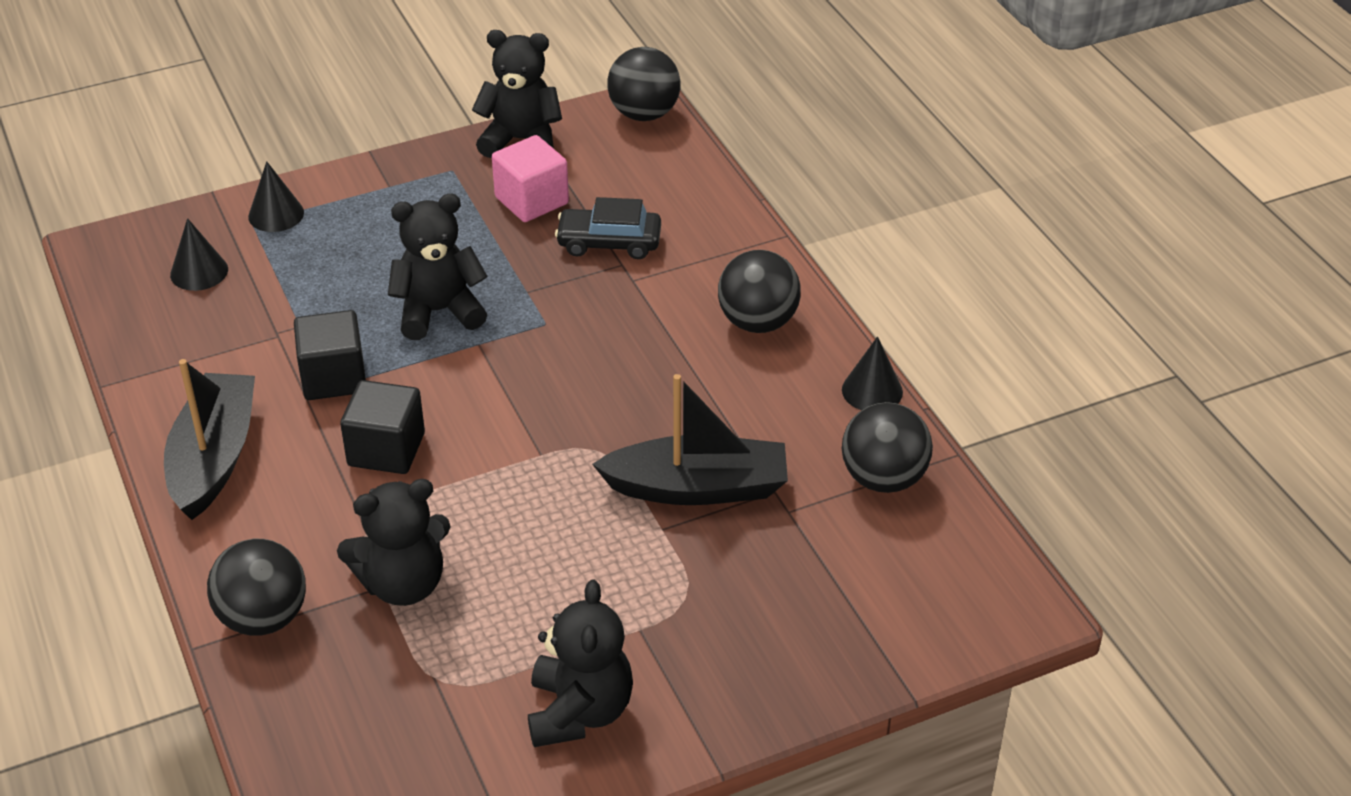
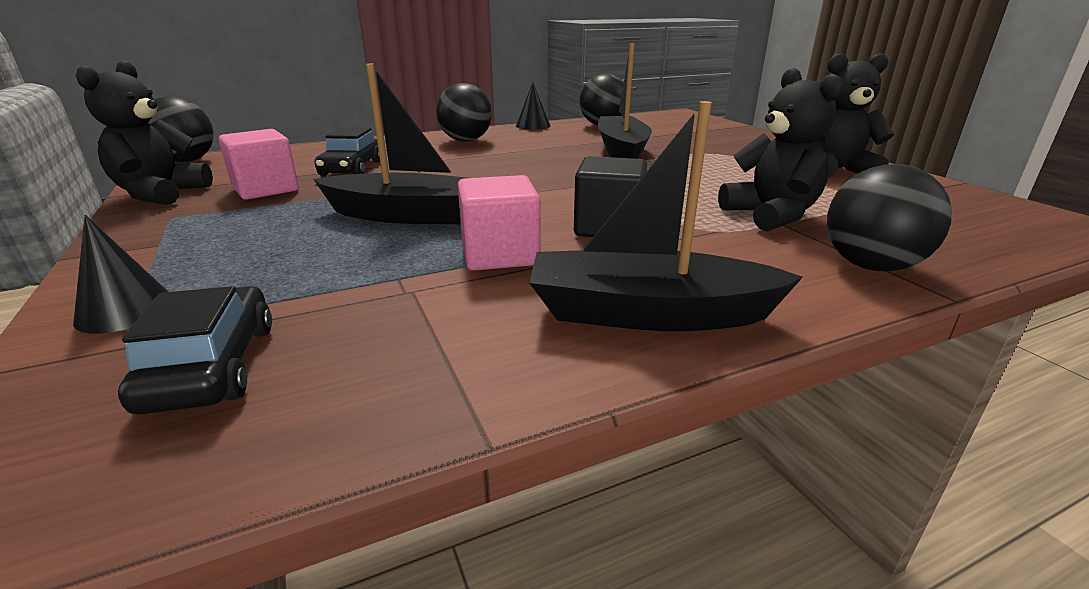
camera: 90 degrees left, 15 degrees down
black cone [170,218,228,291] -> black car [118,286,272,414]
black cube [294,310,366,400] -> pink cube [458,175,541,271]
black teddy bear [388,194,488,340] -> black boat [313,64,466,224]

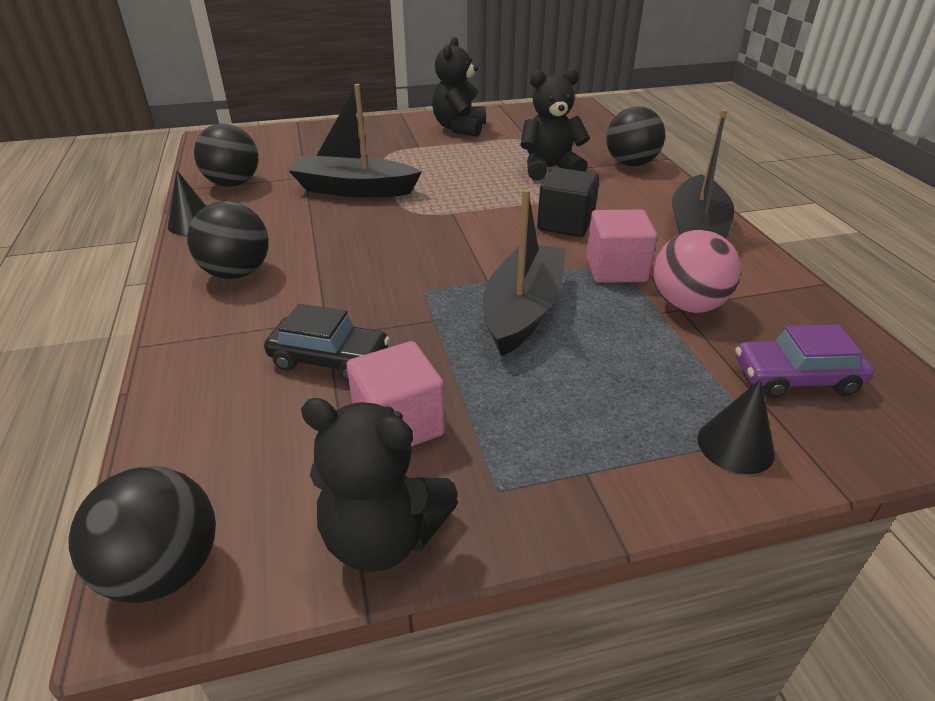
camera: 80 degrees left, 10 degrees up
black car [118,286,272,414] -> purple car [735,325,874,398]
none -> pink ball [653,230,741,313]

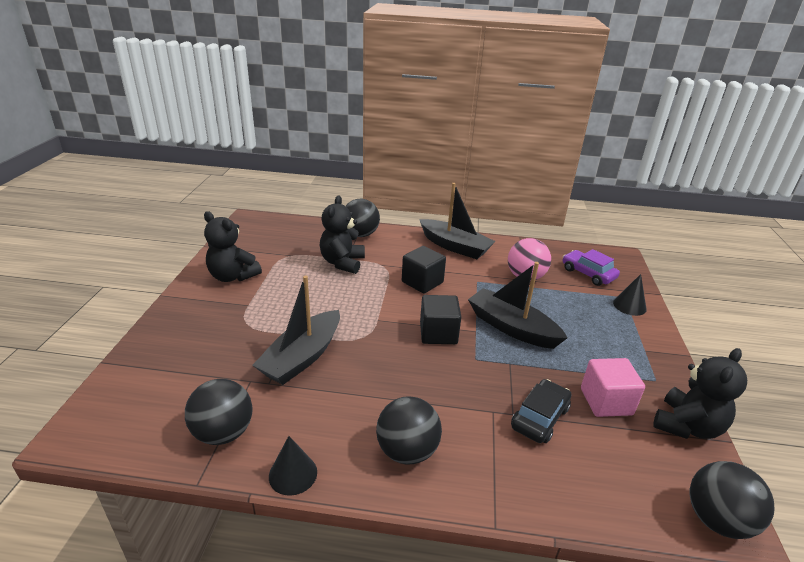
camera: 70 degrees left, 5 degrees down
pink cube [586,210,657,283] -> none
purple car [735,325,874,398] -> purple car turned 120 degrees clockwise [563,249,620,286]
none -> black cube [420,295,461,344]

